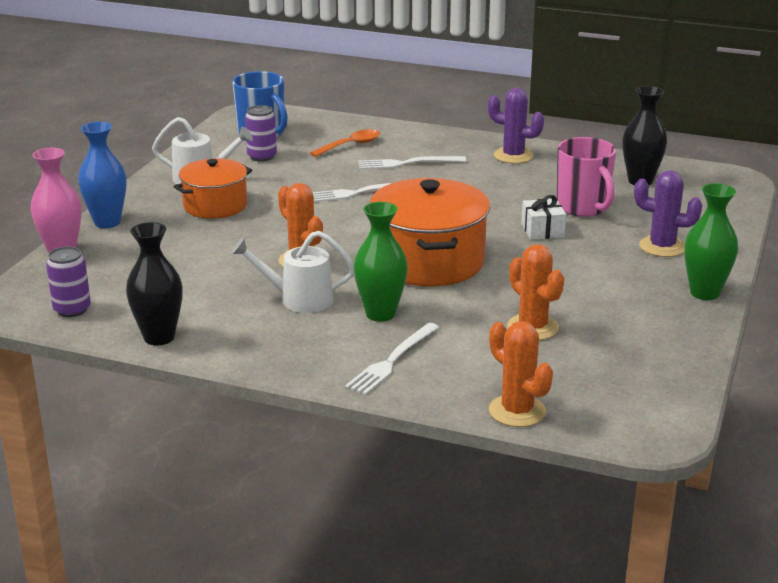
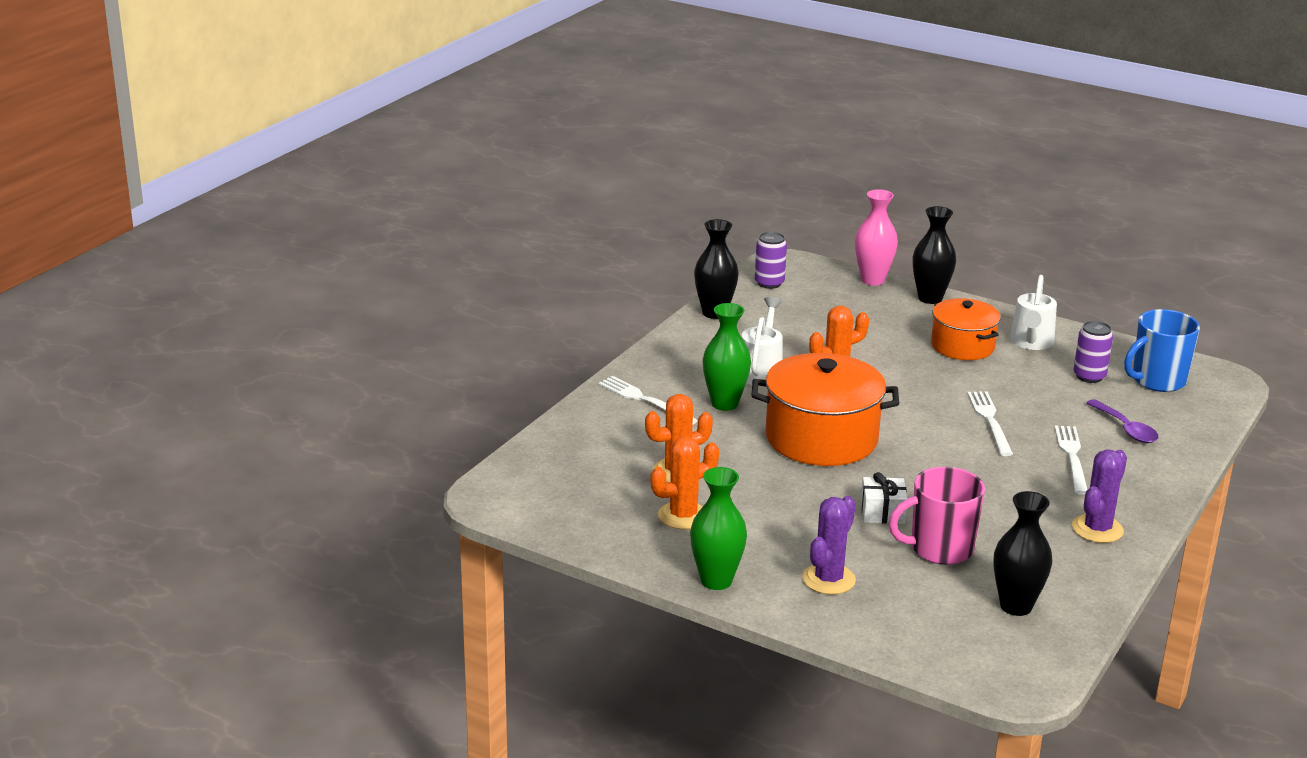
camera: 100 degrees right, 0 degrees up
blue vase [78,122,126,228] -> black vase [913,206,956,304]
orange spoon [310,129,380,157] -> purple spoon [1086,399,1159,443]
orange cactus [489,321,553,427] -> orange cactus moved to [650,436,719,530]

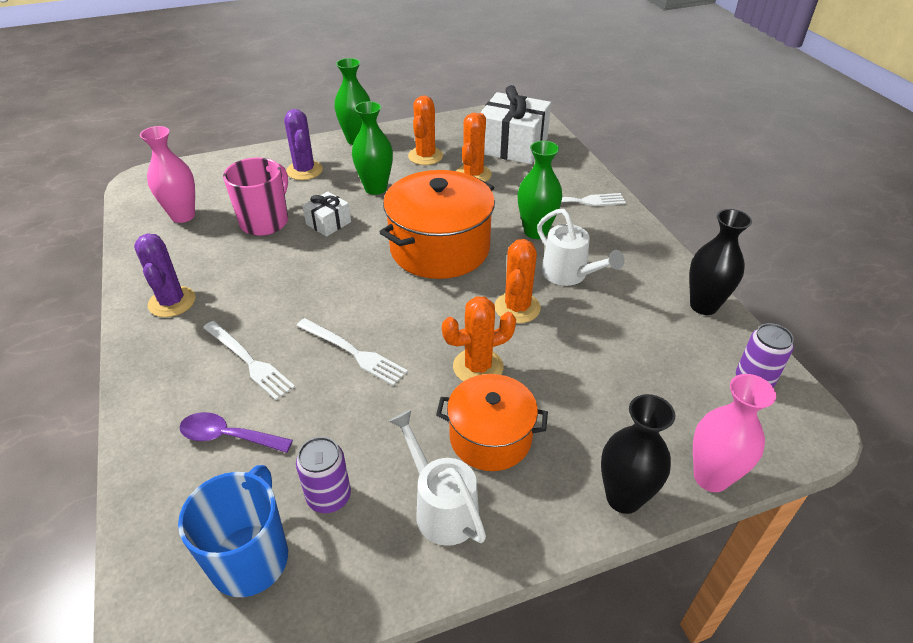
camera: 130 degrees right, 15 degrees up
black vase [993,491,1052,616] -> pink vase [140,126,195,223]
none -> green vase [352,101,393,195]
none -> orange cactus [442,296,516,382]
none -> white gift [480,85,551,164]

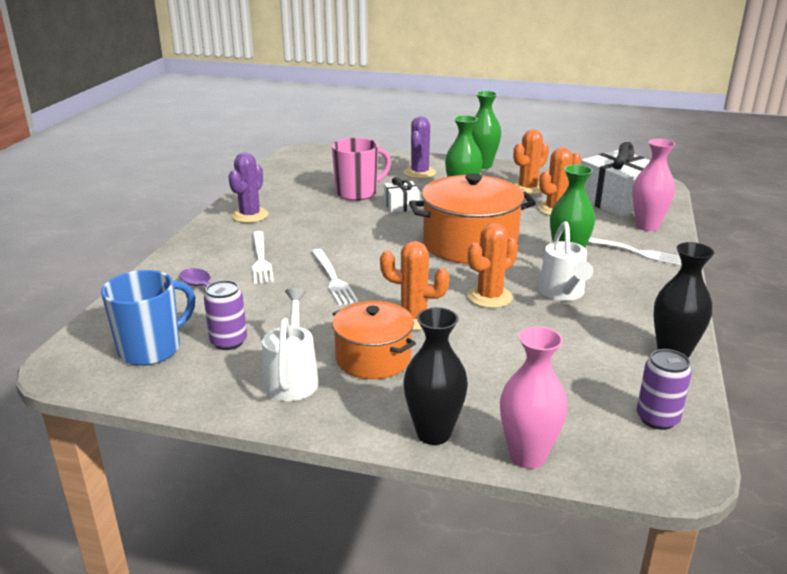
camera: 35 degrees right, 15 degrees down
pink vase [140,126,195,223] -> pink vase moved to [632,139,675,231]

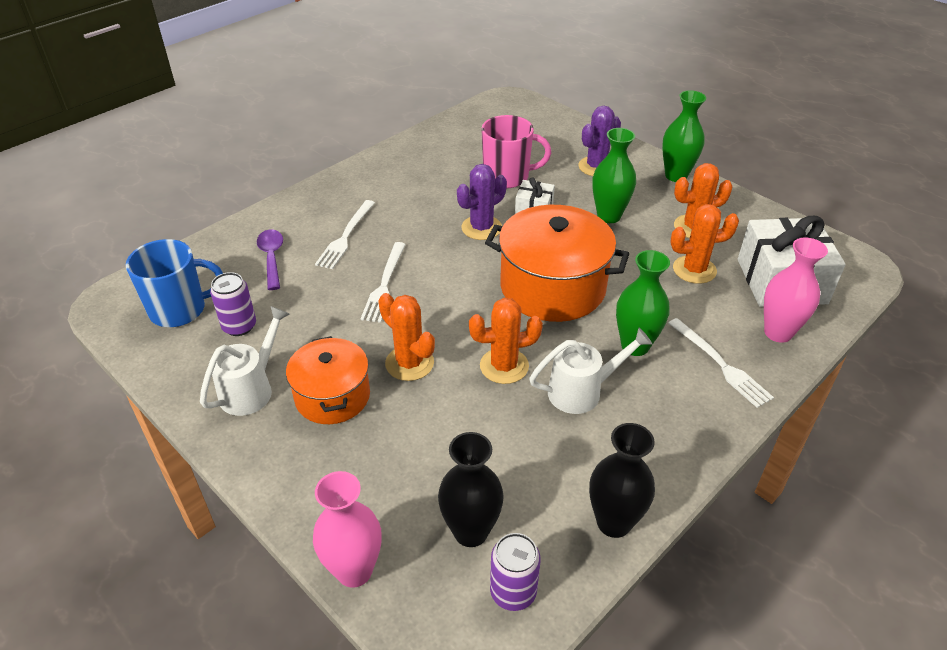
camera: 30 degrees right, 15 degrees up
purple cactus [228,152,269,223] -> purple cactus moved to [457,164,507,240]
black vase [403,307,468,445] -> black vase moved to [438,432,504,547]
white watering can [538,221,593,301] -> white watering can turned 135 degrees counterclockwise [529,328,652,414]

